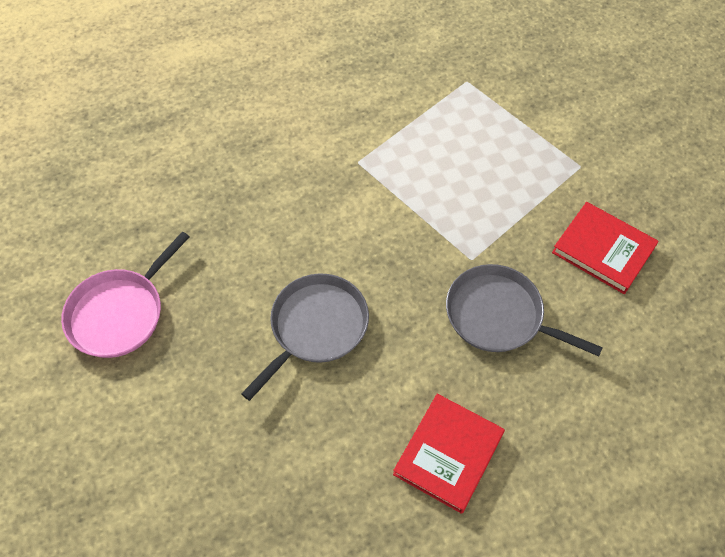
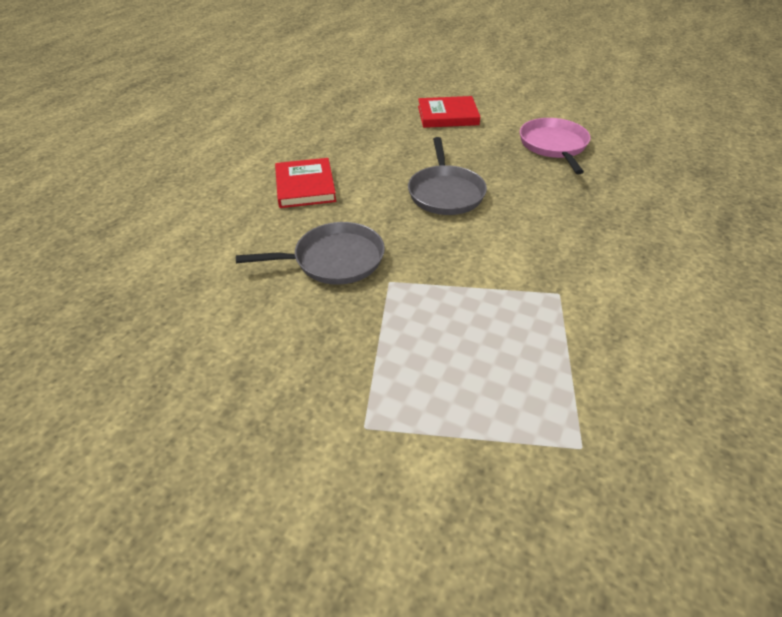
camera: 140 degrees right, 15 degrees down
red book [552,202,659,294] -> red book moved to [418,96,480,128]

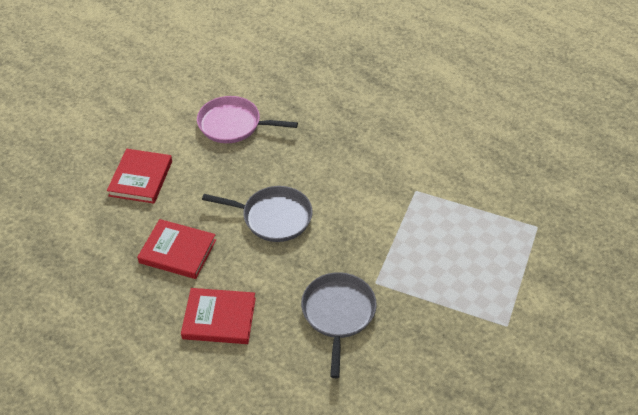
camera: 75 degrees left, 5 degrees up
none -> red book [137,219,216,279]

